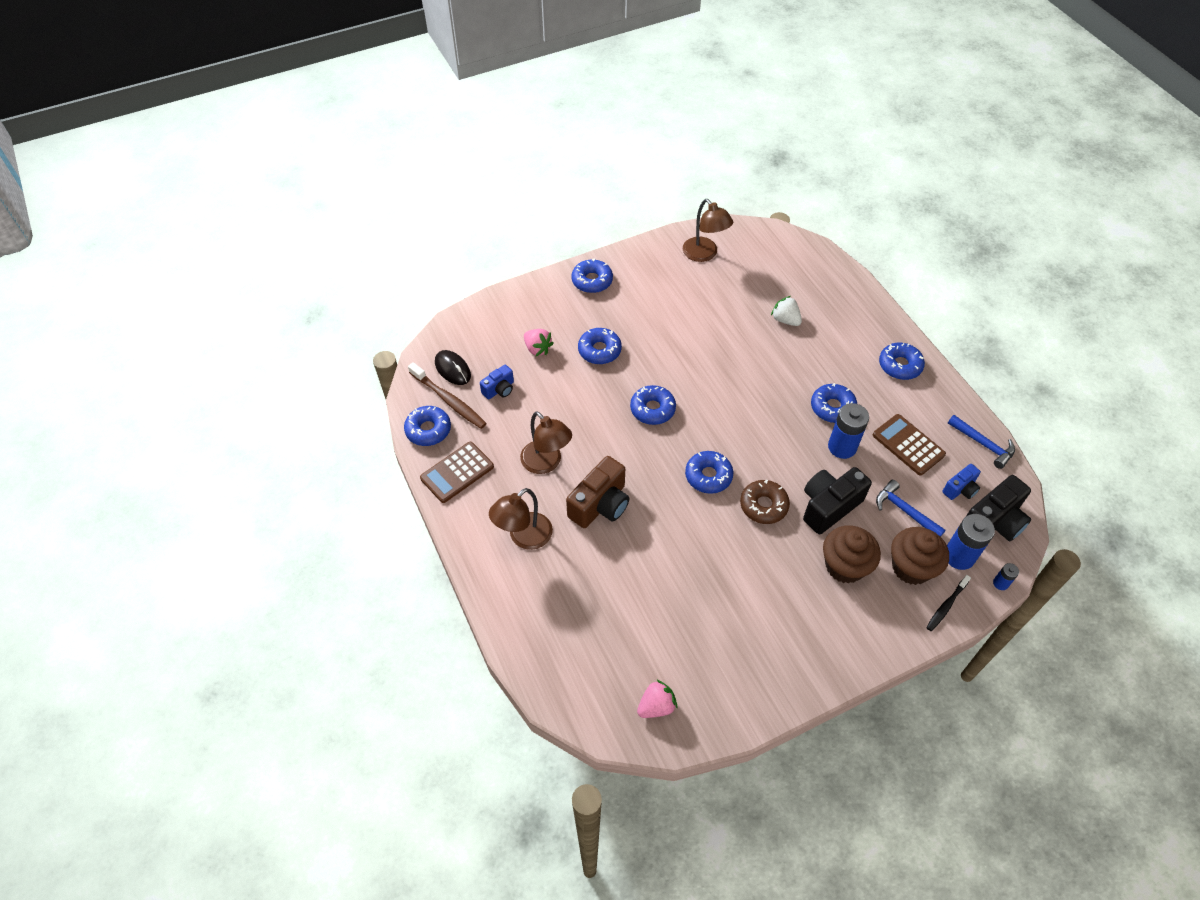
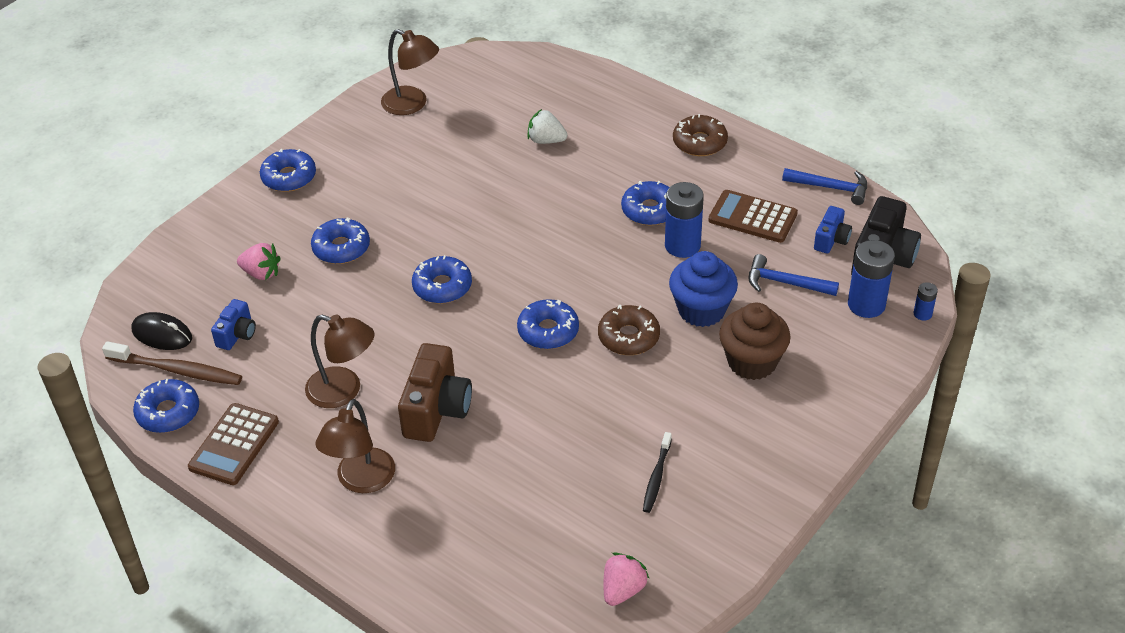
camera: 25 degrees left, 10 degrees down
black camera [803,467,872,534] -> blue cupcake [669,251,738,327]
blue donut [879,343,925,380] -> brown donut [673,114,728,156]
brown cupcake [891,527,949,585] -> none
black toothbrush [926,575,971,631] -> black toothbrush moved to [643,432,672,513]

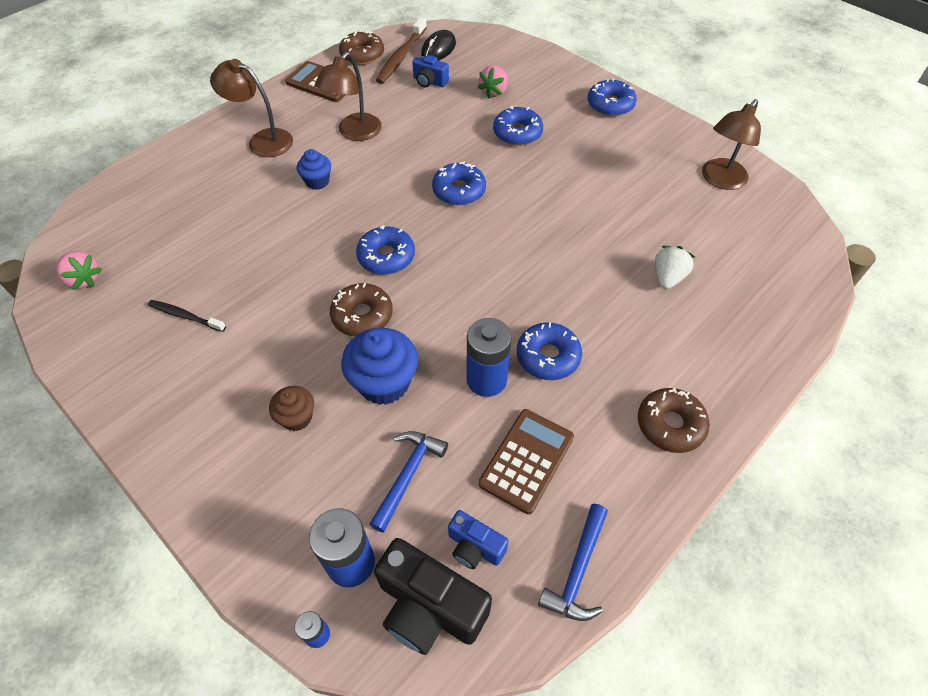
camera: 95 degrees right, 10 degrees up
blue donut [133,379,199,433] -> brown donut [339,30,384,65]
brown camera [398,343,472,442] -> blue cupcake [297,149,331,190]
brown cupcake [719,303,791,380] -> brown cupcake [269,386,314,431], size x0.58

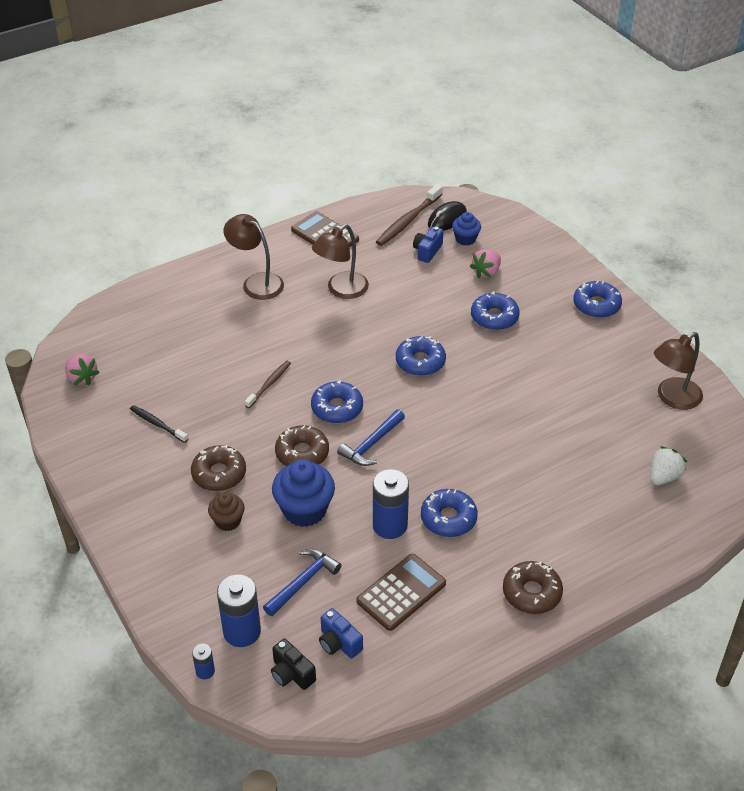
camera: 15 degrees right, 10 degrees down
blue cupcake [297,149,331,190] -> blue cupcake moved to [452,212,481,246]
brown donut [339,30,384,65] -> brown donut moved to [191,445,246,491]
black camera [374,538,492,655] -> black camera [271,639,316,690], size x0.55
blue camera [412,55,449,88] -> blue camera turned 75 degrees clockwise [413,226,443,263]
blue hammer [538,504,608,621] -> blue hammer moved to [337,409,405,466]
white strawberry [655,246,695,289] -> white strawberry moved to [651,446,687,485]
none -> brown toothbrush [245,361,291,408]

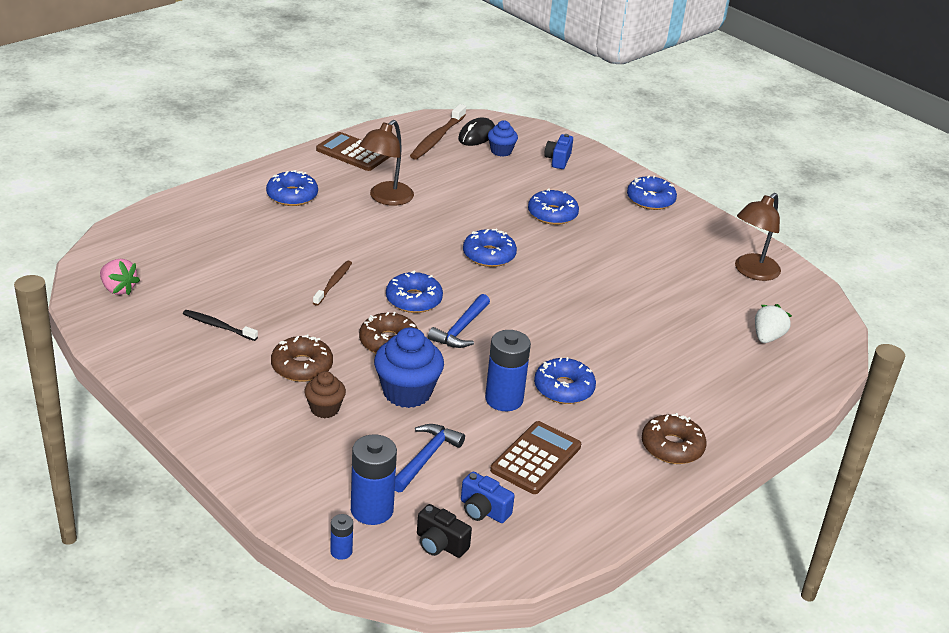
camera: 15 degrees left, 10 degrees down
brown lamp [224,214,284,300] -> blue donut [266,170,318,206]
blue camera [413,226,443,263] -> blue camera moved to [544,134,573,169]
pink strawberry [470,249,501,278] -> none

